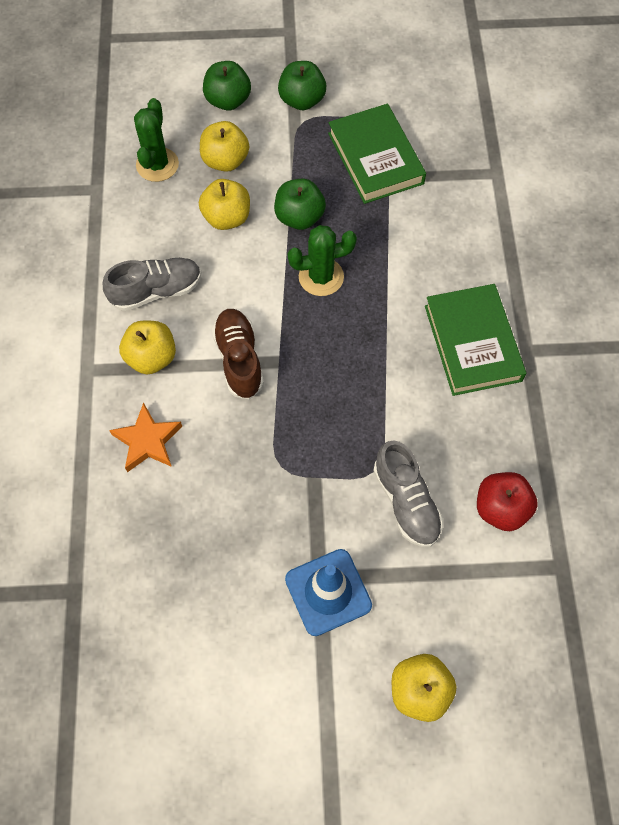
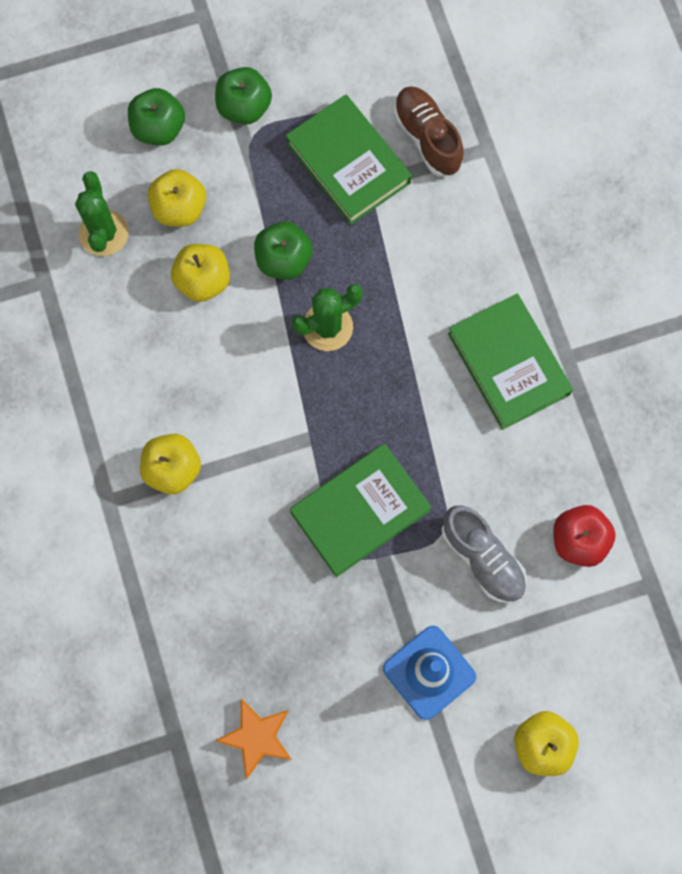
camera: 15 degrees left, 10 degrees up
grey shoe [103,258,201,311] -> none
orange star [109,402,182,472] -> orange star moved to [215,699,292,779]
brown shoe [212,309,264,399] -> brown shoe moved to [394,86,464,176]
none -> green book [290,443,432,577]

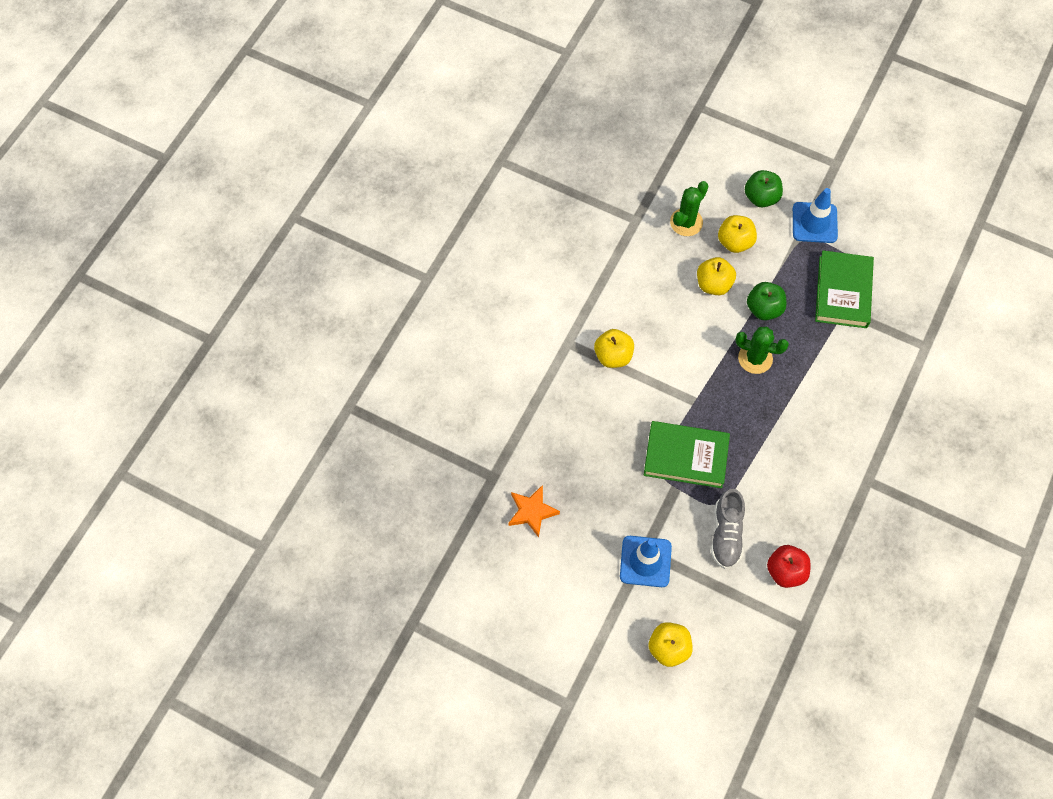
camera: 45 degrees right, 10 degrees down
green apple [215,67,272,125] -> blue traffic cone [793,188,838,243]
brown shoe [394,86,464,176] -> none
green book [448,294,573,430] -> none

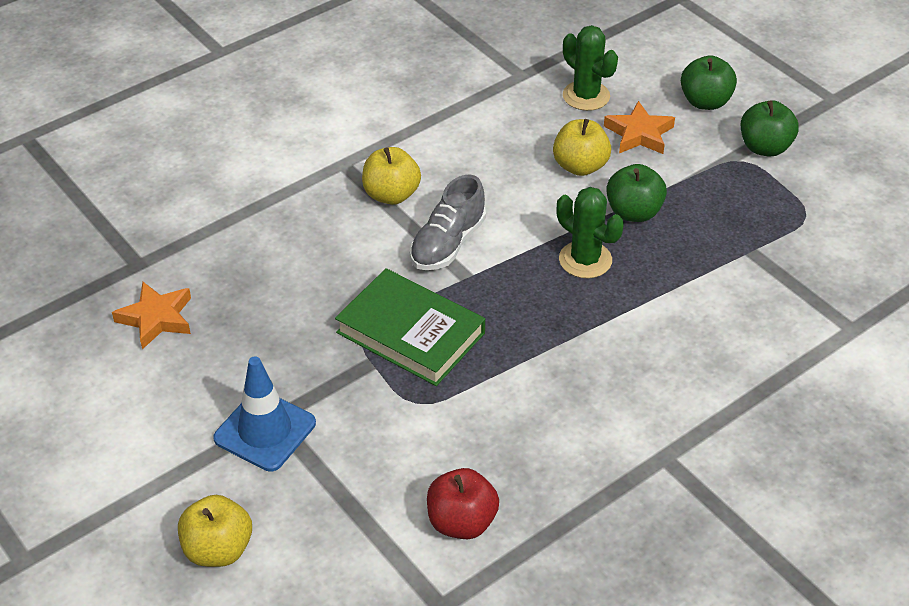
camera: 25 degrees right, 20 degrees down
green cactus [670,181,708,236] -> green cactus turned 75 degrees clockwise [563,25,618,111]
grey shoe [711,489,745,569] -> grey shoe moved to [410,174,486,270]
yellow apple [718,215,757,253] -> orange star [604,101,675,154]
blue traffic cone [793,188,838,243] -> green apple [741,100,799,157]
green book [815,250,874,328] -> none

